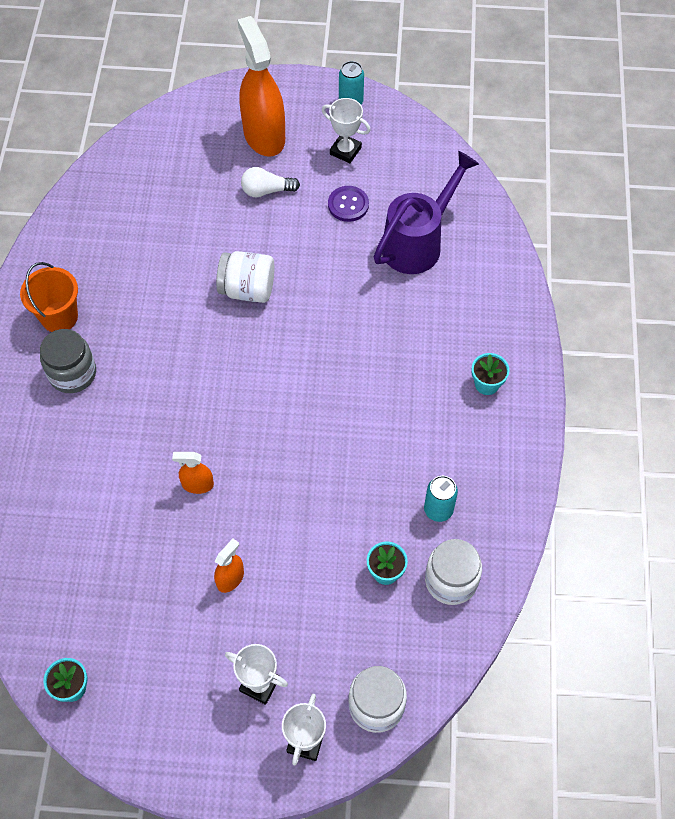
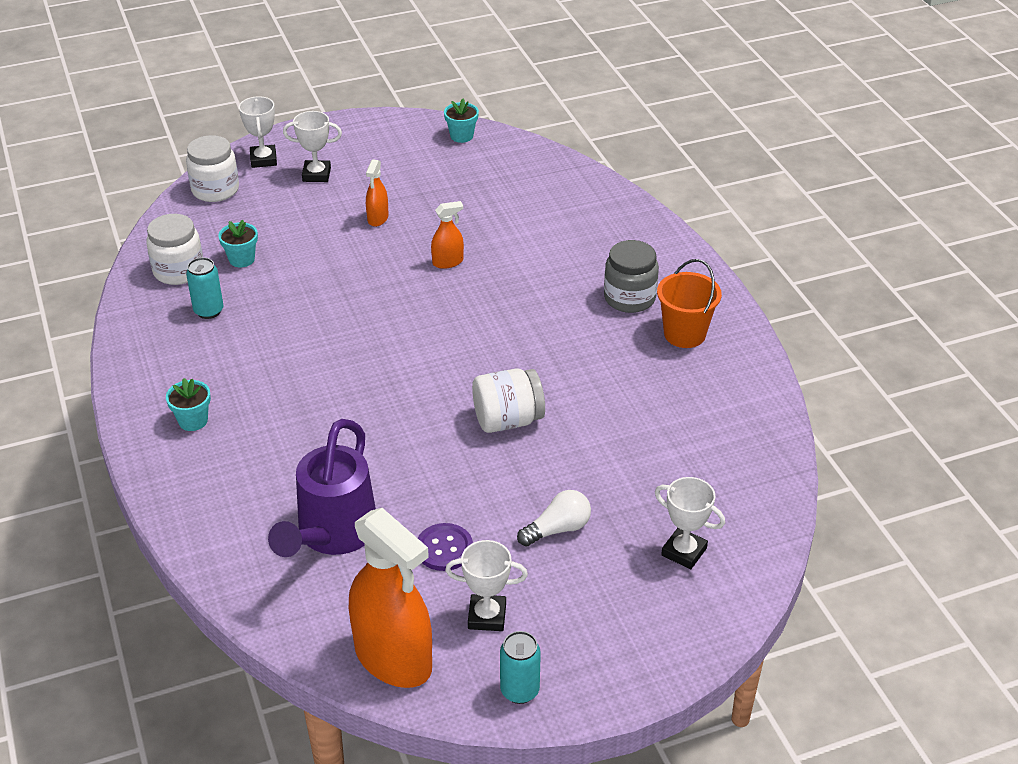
camera: 155 degrees right, 20 degrees down
orange spray bottle [238,16,285,157] -> orange spray bottle moved to [349,508,432,688]
none -> white trophy [655,477,725,569]

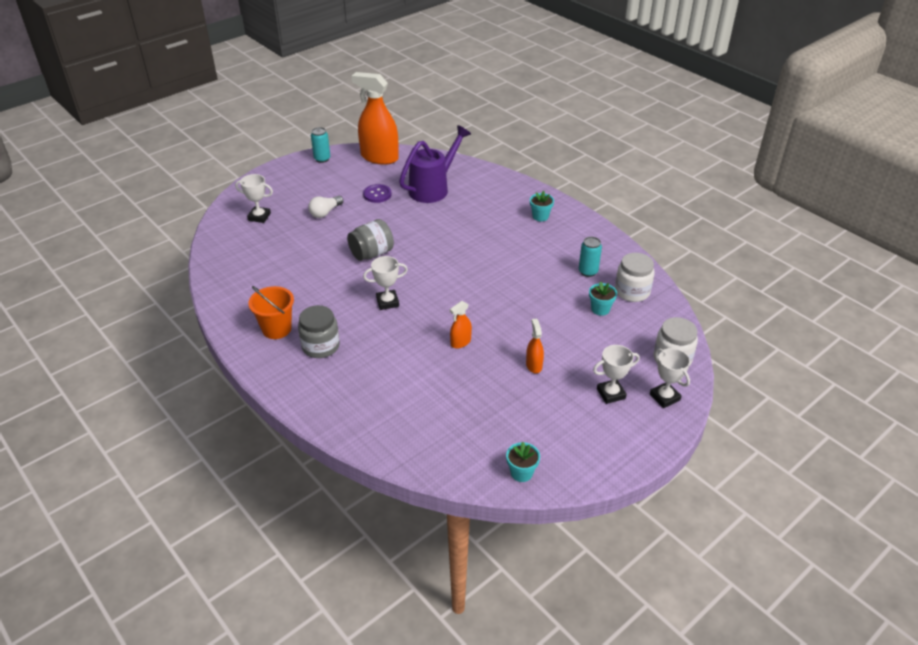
camera: 160 degrees right, 0 degrees up
purple watering can [268,419,376,557] -> purple watering can turned 45 degrees clockwise [399,125,471,203]
white trophy [445,540,528,631] -> white trophy moved to [363,256,408,310]
white jar [472,369,545,433] -> grey jar [347,219,394,261]

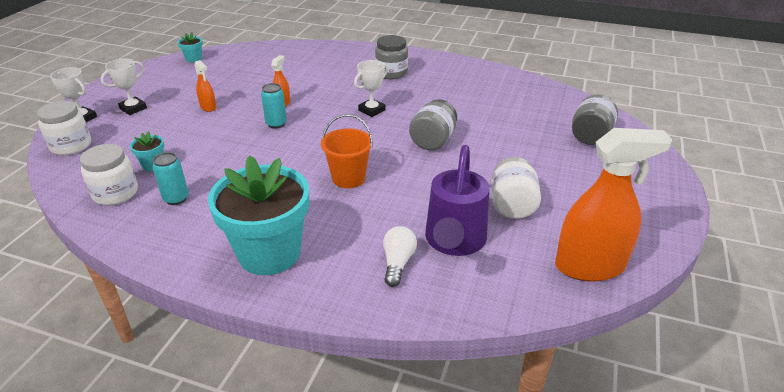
camera: 150 degrees right, 5 degrees down
white trophy [235,174,273,223] -> grey jar [572,95,618,145]
orange bucket [248,286,294,339] -> orange bucket moved to [321,114,373,188]
white light bulb [308,196,343,218] -> white light bulb moved to [383,226,417,287]
turquoise can [311,127,330,163] -> turquoise can moved to [261,83,287,129]
purple button [363,184,392,203] -> white jar [491,157,541,219]
turquoise flower pot [530,191,554,221] -> turquoise flower pot [208,155,309,275], size x2.44

